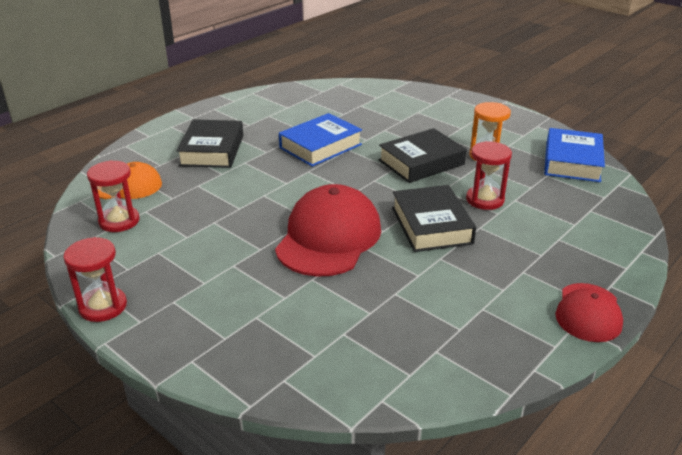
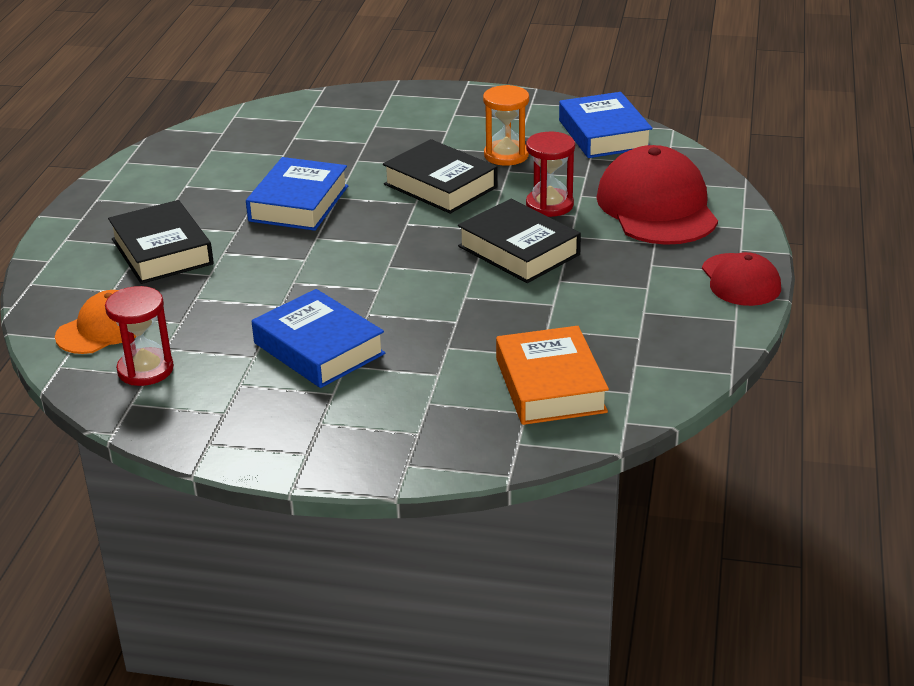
camera: 30 degrees left, 0 degrees up
red hourglass [63,237,127,322] -> none
red cap [275,184,381,277] -> red cap moved to [596,145,718,245]
black book [379,128,466,183] -> black book turned 75 degrees counterclockwise [383,139,498,214]
none -> blue book [252,289,385,388]
none -> orange book [496,326,609,425]

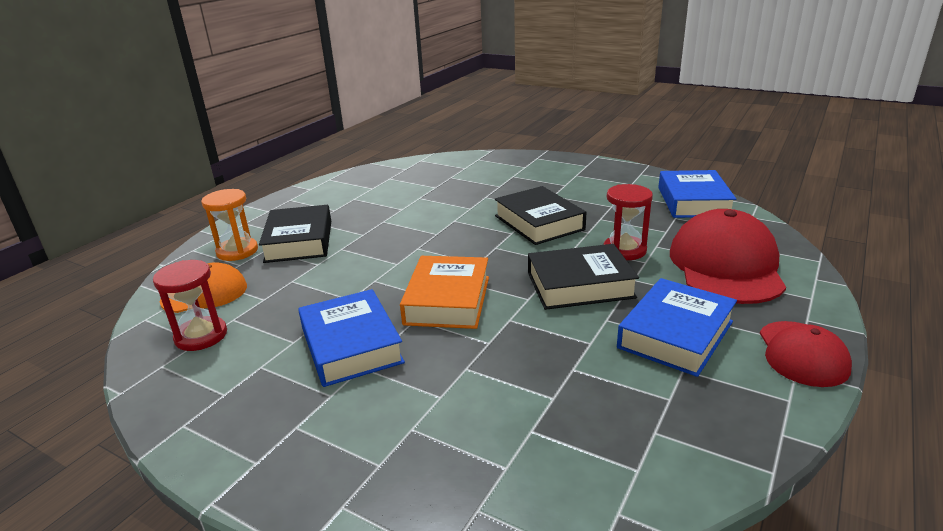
camera: 20 degrees right, 5 degrees down
blue book [246,157,348,231] -> blue book moved to [617,278,737,377]
black book [458,199,581,283] -> black book turned 75 degrees counterclockwise [528,244,639,310]
orange hourglass [483,85,529,166] -> orange hourglass moved to [201,189,258,261]
orange book [496,326,609,425] -> orange book moved to [400,256,489,329]

